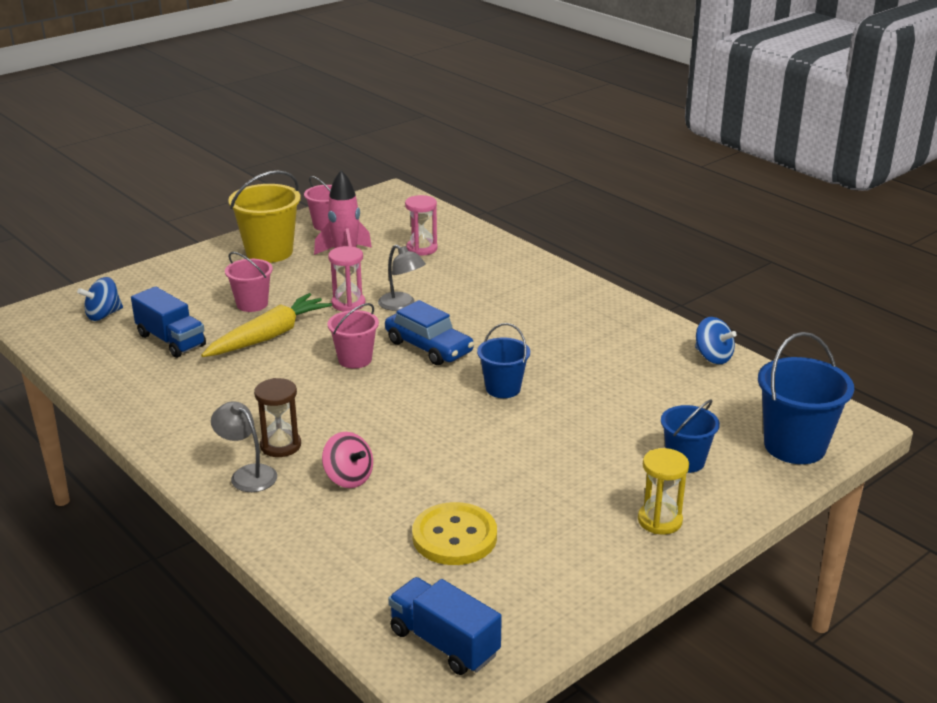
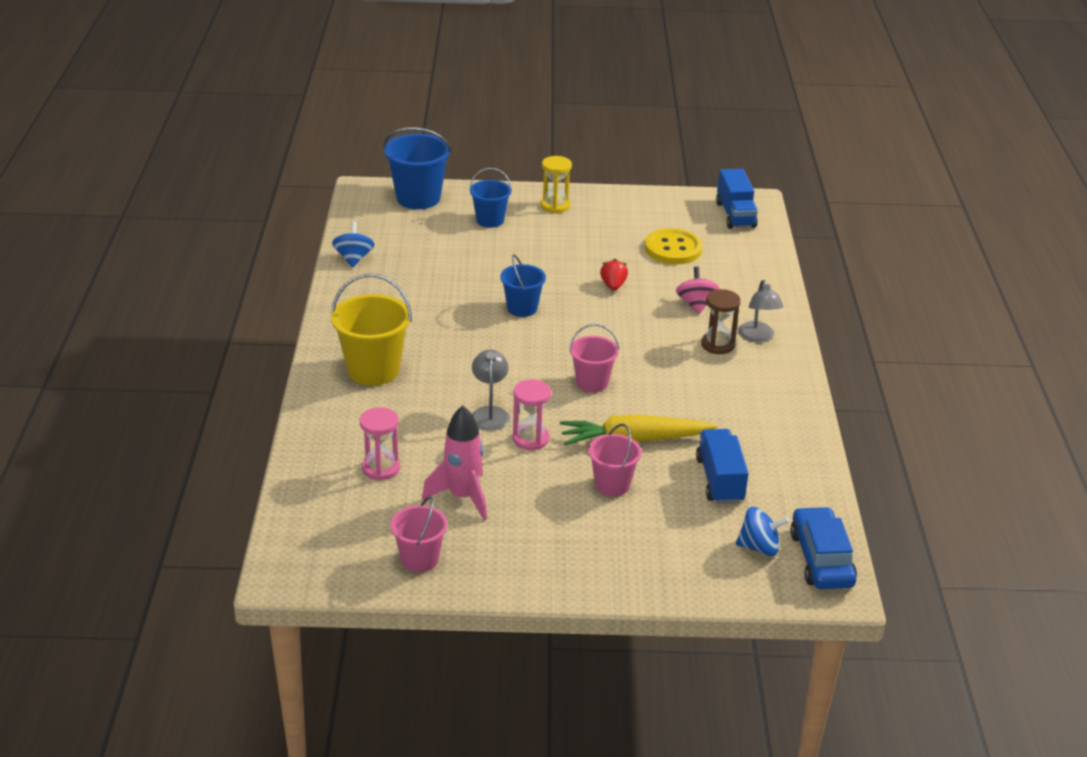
camera: 140 degrees left, 5 degrees up
yellow bucket [228,170,301,263] -> yellow bucket moved to [331,274,412,386]
blue car [385,300,474,365] -> blue car moved to [790,506,857,589]
none -> red strawberry [600,259,628,290]

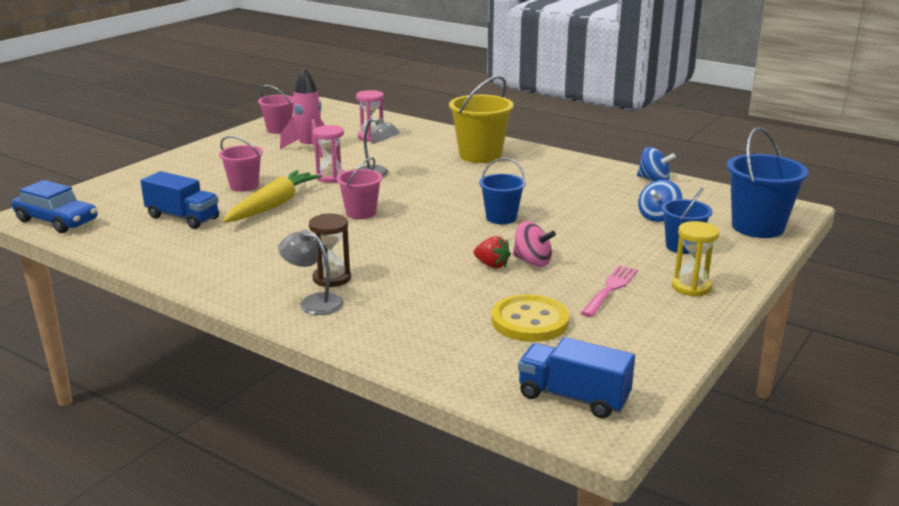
camera: 125 degrees right, 10 degrees down
pink spinning top [676,266,719,314] -> pink spinning top moved to [513,221,556,267]
blue spinning top [736,507,789,556] -> blue spinning top moved to [638,180,682,222]
none -> pink fork [581,265,638,317]

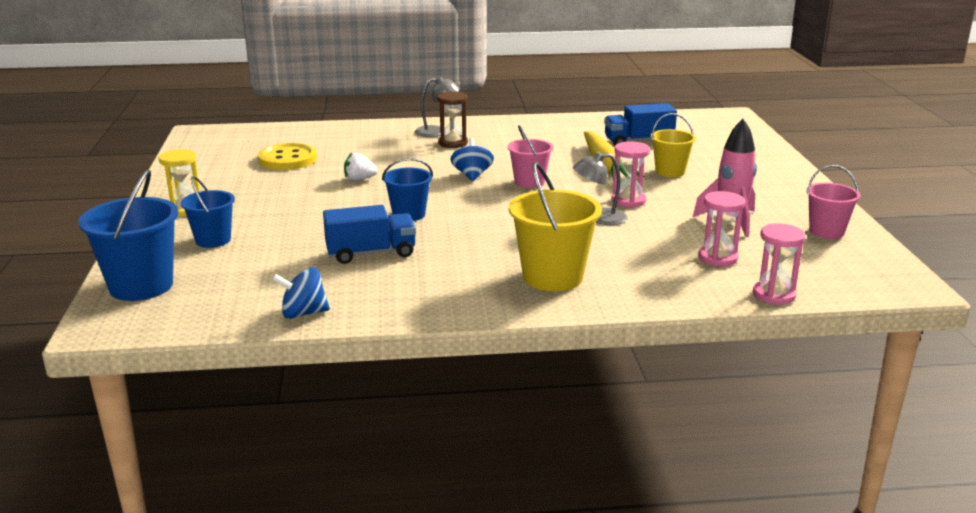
camera: 140 degrees right, 0 degrees up
blue car [12,180,98,233] -> none
pink bucket [219,136,263,192] -> yellow bucket [651,113,696,177]
red strawberry [474,236,511,269] -> white strawberry [344,153,378,181]
pink spinning top [513,221,556,267] -> none
blue truck [518,337,635,418] -> blue truck moved to [323,205,416,264]
pink fork [581,265,638,317] -> none
blue spinning top [638,180,682,222] -> blue spinning top moved to [450,138,494,181]
none -> pink hourglass [753,223,806,305]

